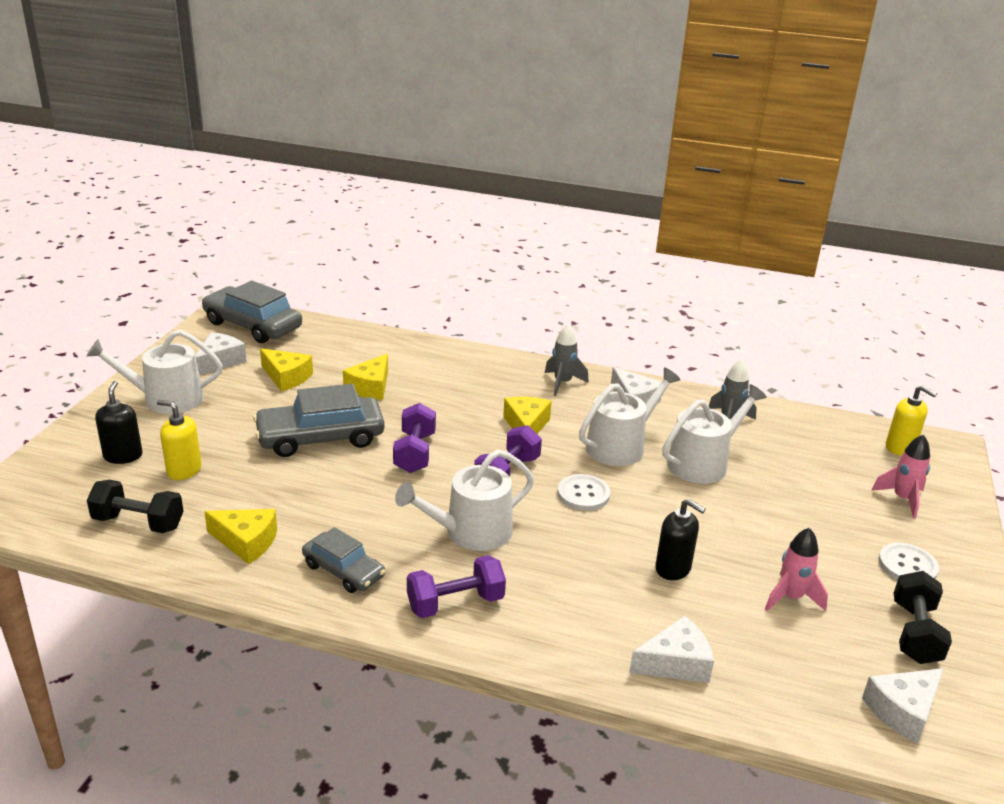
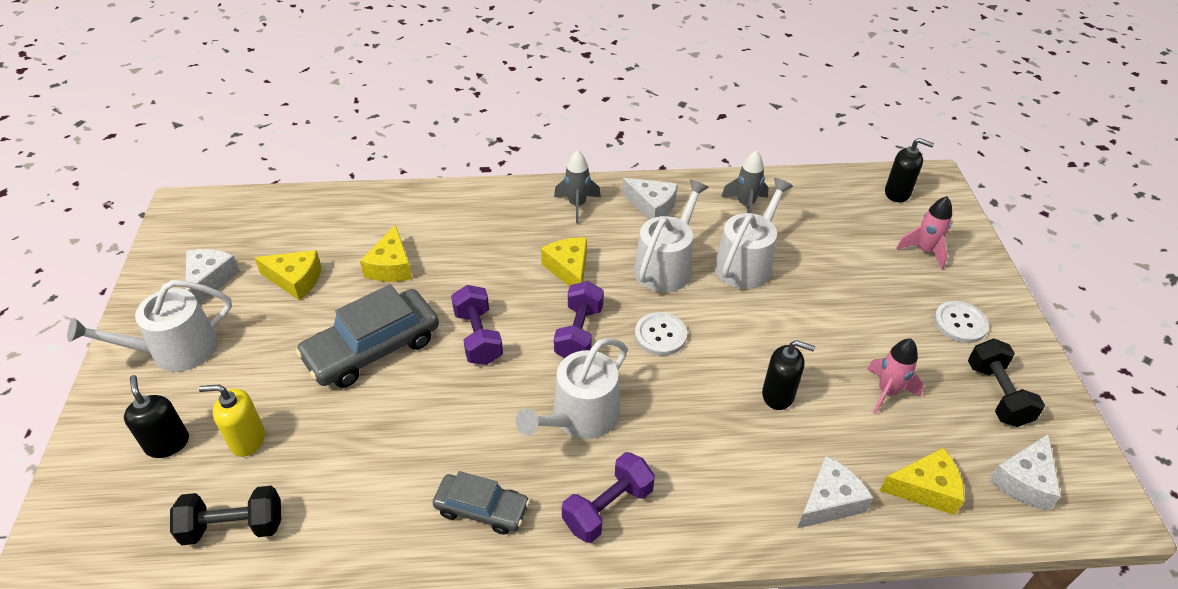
camera: 20 degrees left, 15 degrees up
grey car [202,281,302,343] -> none
yellow cheese [204,509,277,564] -> yellow cheese moved to [879,448,964,515]
yellow soap dispenser [886,385,937,455] -> black soap dispenser [885,138,934,202]

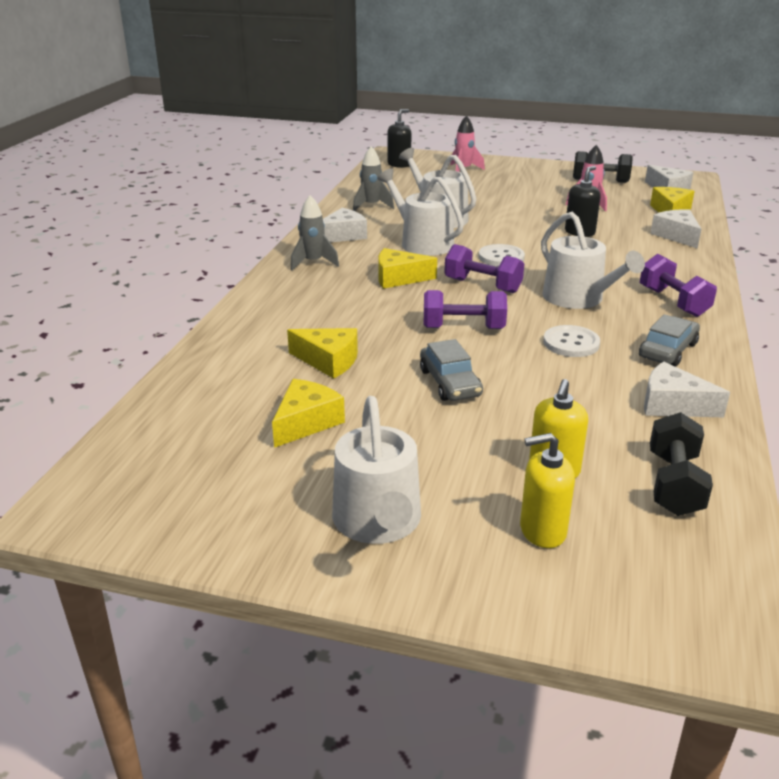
camera: 70 degrees left, 15 degrees down
black soap dispenser [124,375,189,458] -> yellow soap dispenser [520,433,575,548]
white cheese [185,249,240,304] -> white cheese moved to [644,362,730,417]
grey car [296,284,439,388] -> grey car [420,339,483,401], size x0.59
white button [934,301,989,343] -> white button moved to [543,325,600,357]

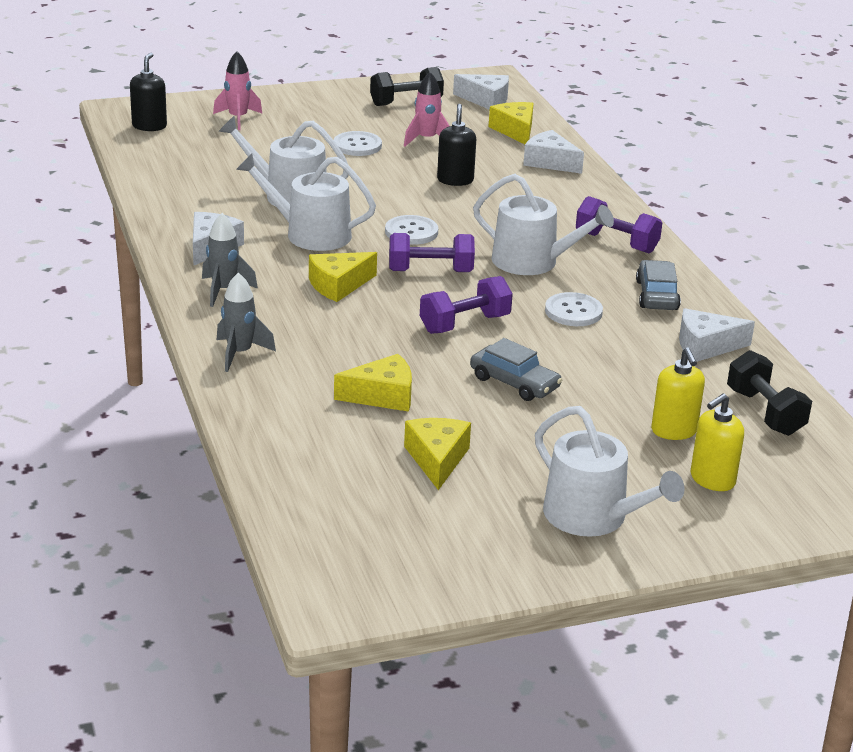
camera: 35 degrees left, 0 degrees up
grey rocket [353,146,394,211] -> grey rocket moved to [217,272,276,372]
none -> white button [334,131,382,156]

